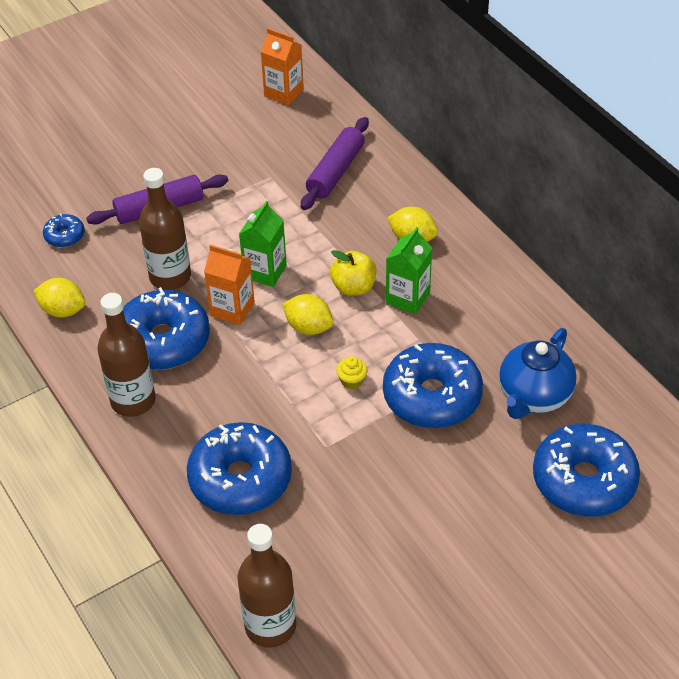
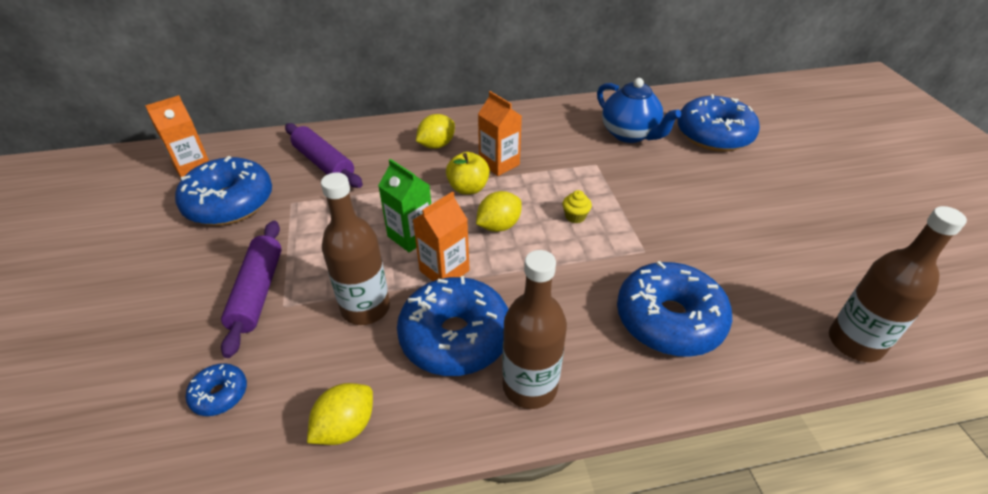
camera: 70 degrees left, 5 degrees down
blue donut [383,343,483,428] -> blue donut moved to [175,156,272,226]
green carton [386,227,432,314] -> orange carton [478,91,522,176]

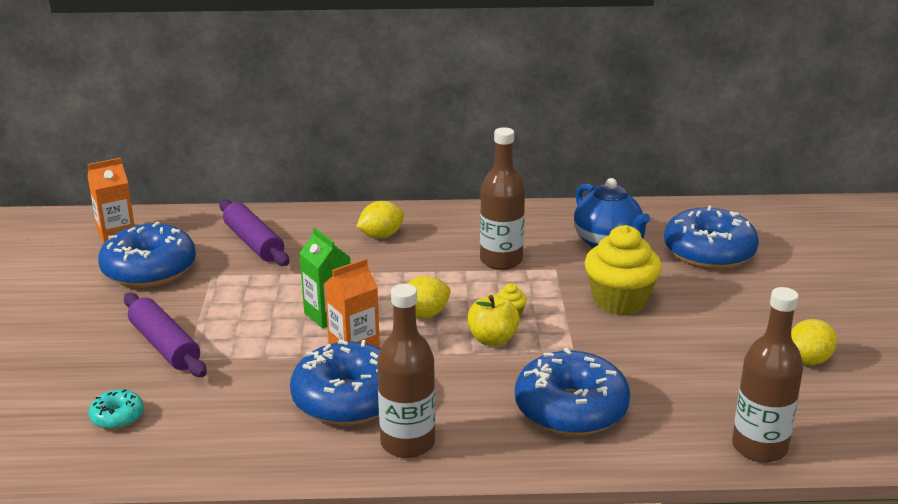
camera: 10 degrees right, 15 degrees down
blue donut [186,363,247,416] -> turquoise donut [89,389,144,429]
purple rolling pin [221,221,282,358] -> purple rolling pin turned 45 degrees counterclockwise [124,293,207,377]
yellow lemon [307,383,373,445] -> yellow lemon moved to [791,319,837,365]
brown bottle [321,172,390,325] -> brown bottle moved to [480,127,525,270]
yellow apple [446,152,490,195] -> yellow apple moved to [467,295,520,346]
orange carton [478,91,522,176] -> none
none -> yellow cupcake [585,225,662,315]

